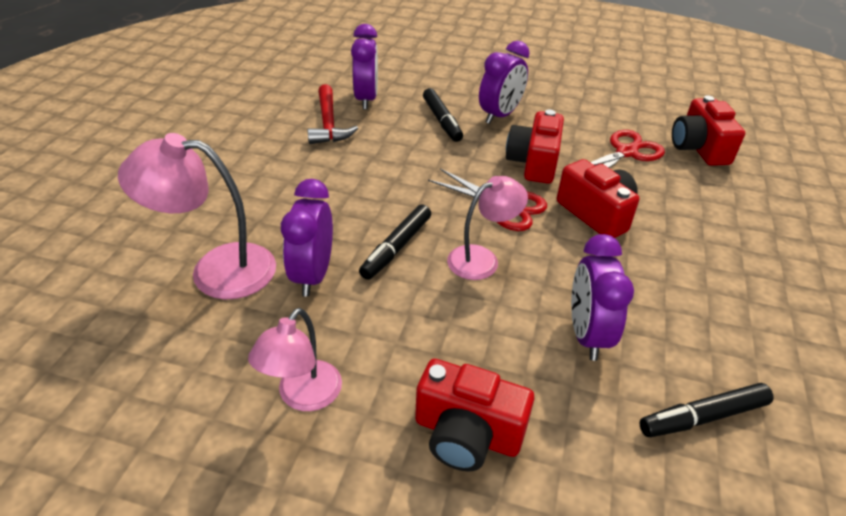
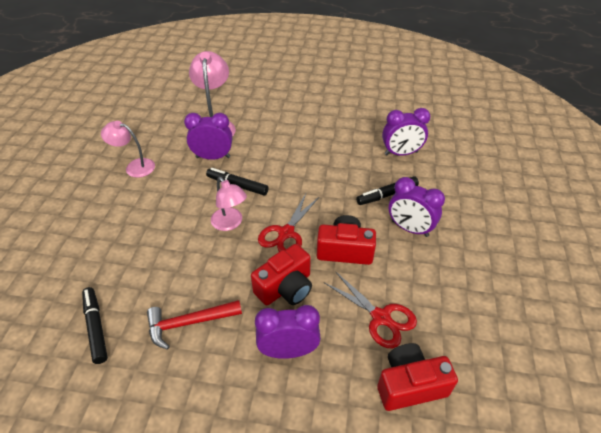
camera: 85 degrees right, 5 degrees up
red hammer [308,84,358,144] -> red hammer moved to [147,300,242,350]
red camera [415,359,534,472] -> none
purple clock [571,234,634,361] -> purple clock moved to [255,305,321,359]

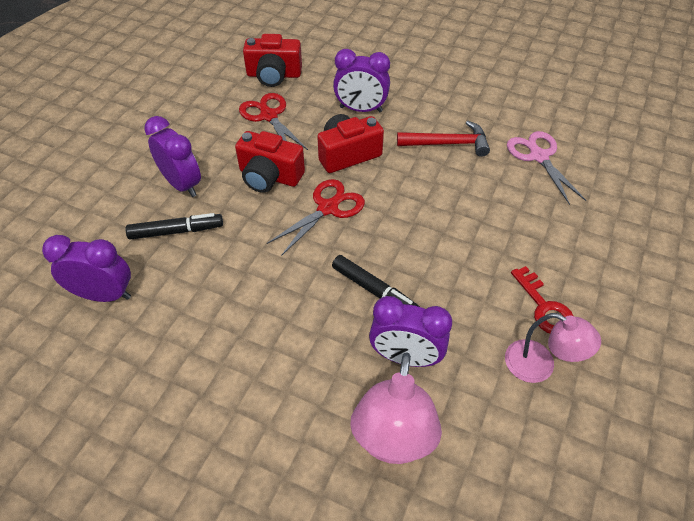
camera: 165 degrees left, 5 degrees up
black marker [82,287,108,364] -> pink scissors [507,131,586,205]
pink lamp [211,177,247,231] -> none
none -> red key [511,266,573,334]

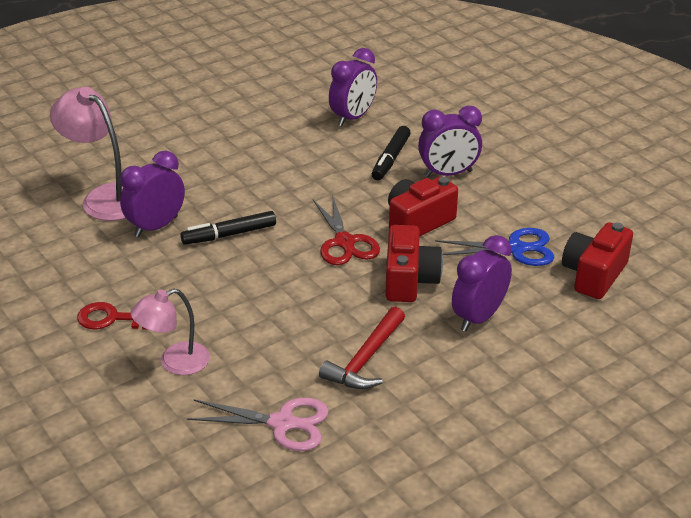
camera: 120 degrees right, 15 degrees down
red scissors [239,93,308,150] -> blue scissors [435,228,555,266]
pink lamp [505,313,601,383] -> pink lamp moved to [130,289,210,375]

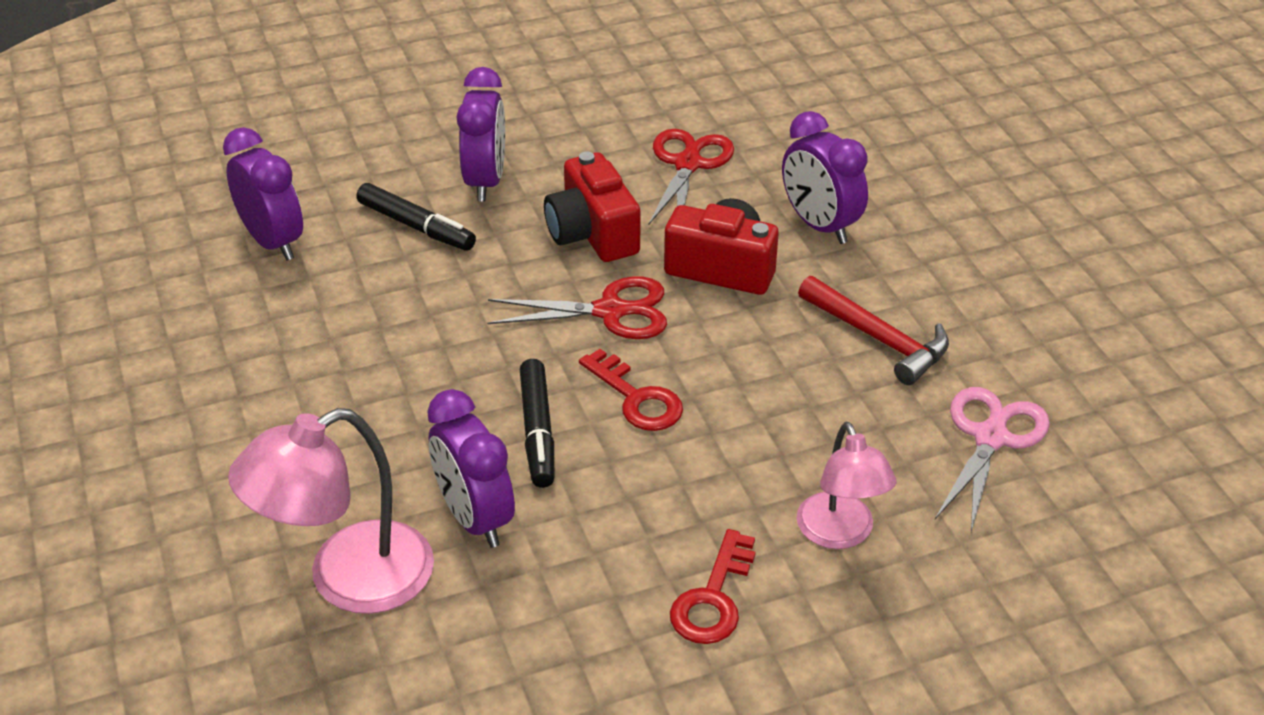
camera: 75 degrees left, 5 degrees up
blue scissors [435,228,555,266] -> red scissors [648,129,734,225]
red camera [562,222,633,299] -> none
none -> red key [579,349,683,431]

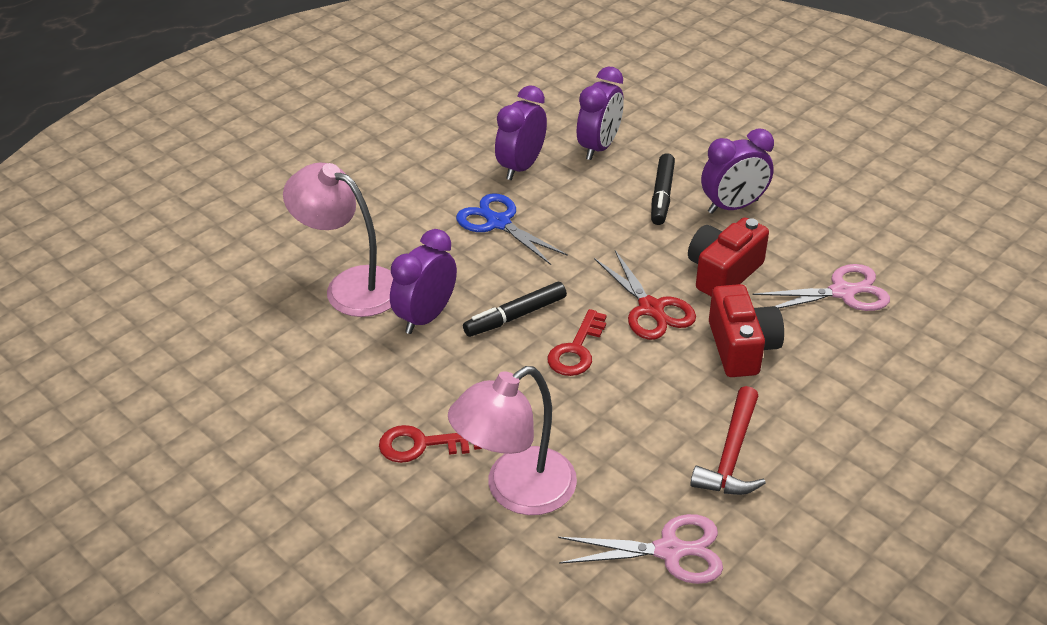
camera: 65 degrees right, 0 degrees up
red scissors [648,129,734,225] -> pink scissors [752,264,890,311]
purple clock [782,111,868,244] -> purple clock moved to [495,85,547,180]
pink lamp [797,422,896,549] -> pink lamp [448,366,577,515], size x1.54
none -> blue scissors [456,193,568,265]

